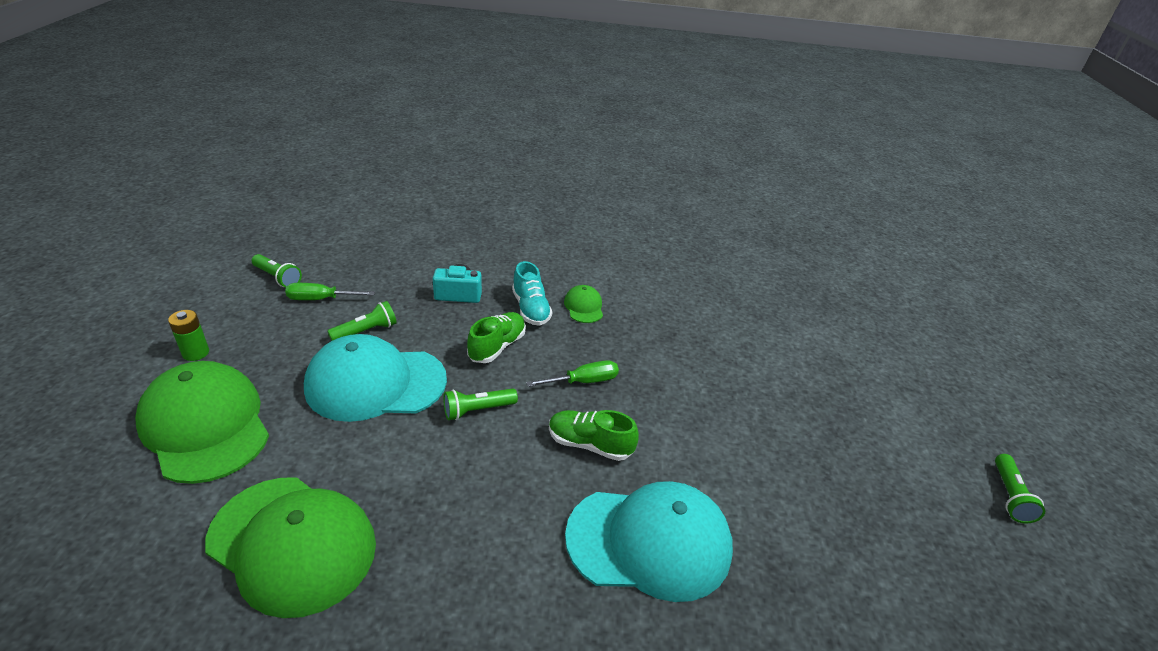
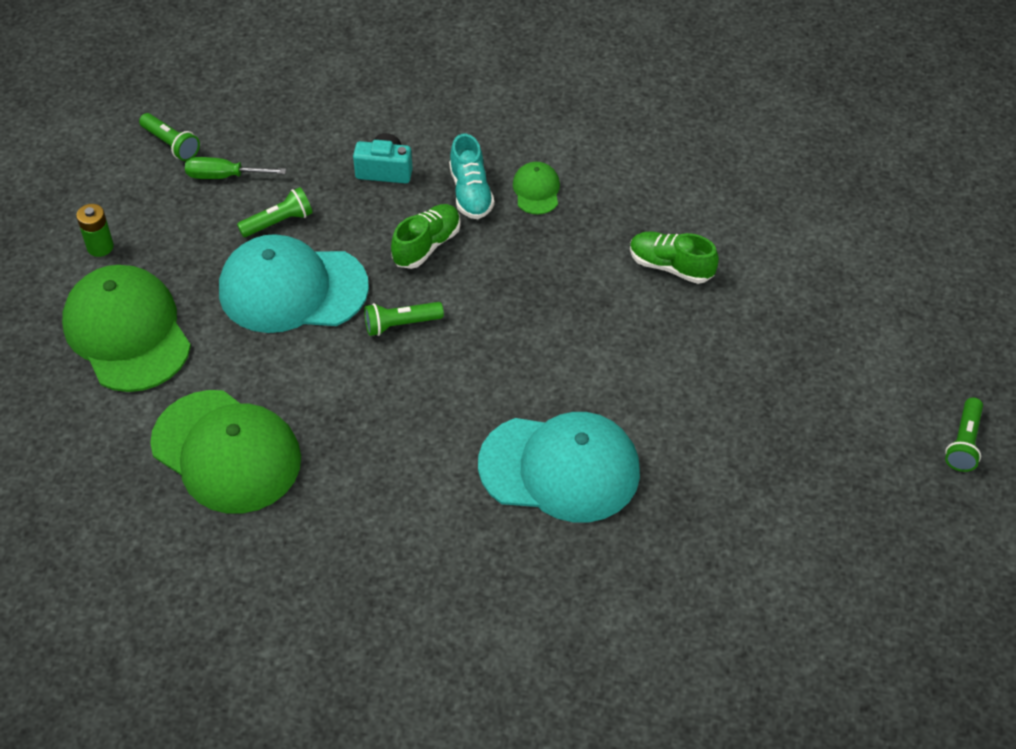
camera: 10 degrees right, 15 degrees up
green screwdriver [526,360,619,387] -> none
green shoe [549,410,639,461] -> green shoe moved to [630,231,719,284]

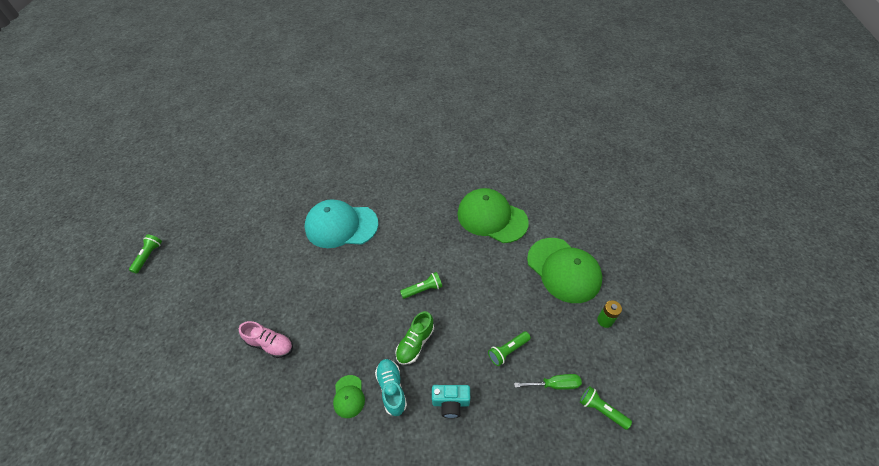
camera: 175 degrees right, 0 degrees up
turquoise cap [219,234,369,333] -> none
green shoe [630,231,719,284] -> pink shoe [239,321,293,358]

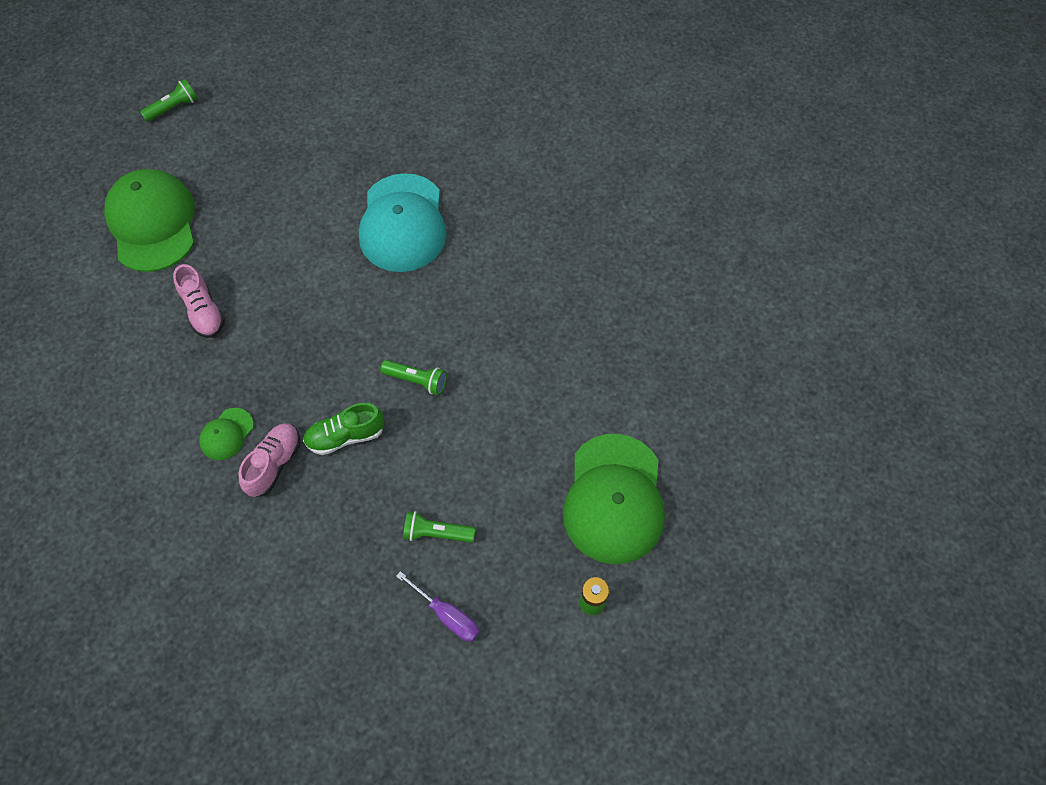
camera: 40 degrees right, 10 degrees up
turquoise cap [305,199,378,248] -> turquoise cap turned 135 degrees counterclockwise [359,173,447,272]
turquoise shoe [375,359,407,416] -> pink shoe [239,423,300,497]
turquoise camera [432,385,470,418] -> none
green cap [457,188,529,243] -> green cap moved to [104,169,195,272]
green screwdriver [514,374,582,390] -> purple screwdriver [396,571,479,642]
green flashlight [580,386,632,430] -> none

